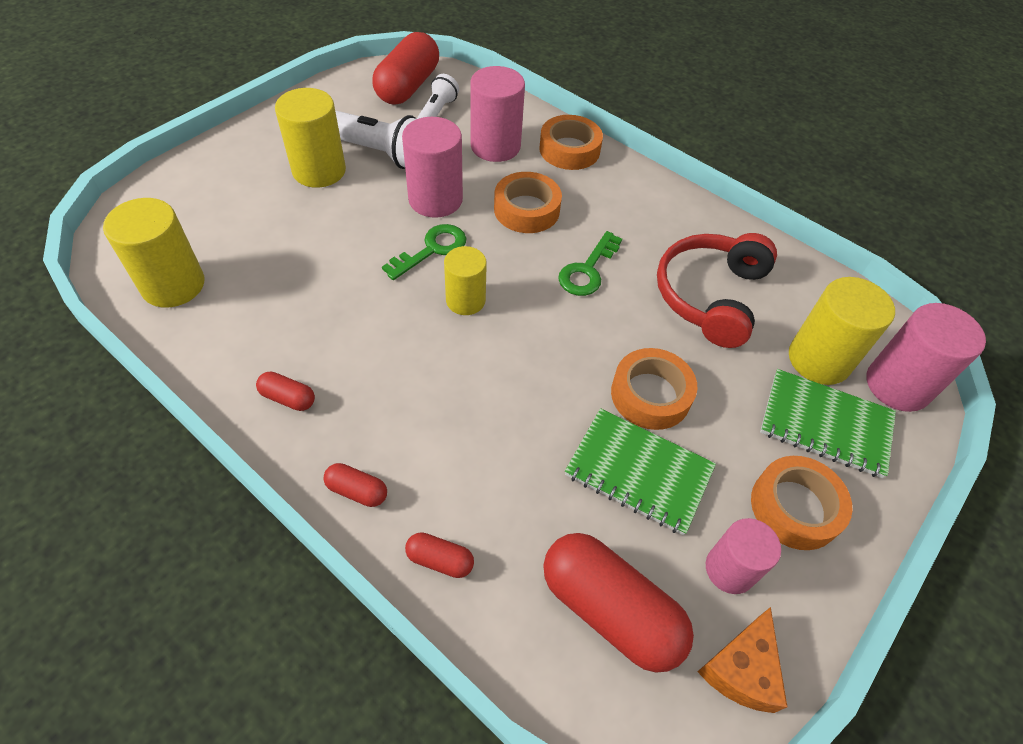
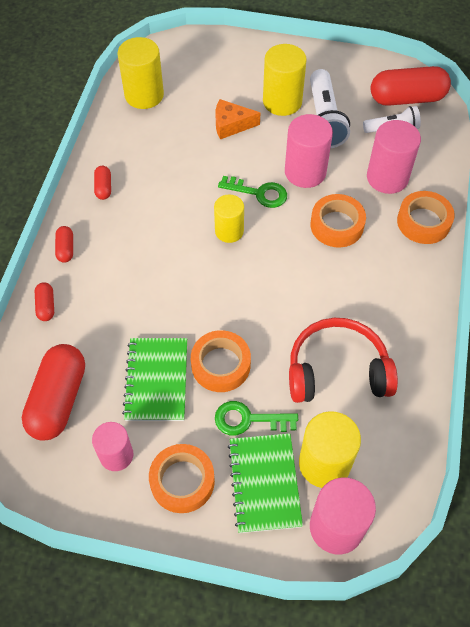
camera: 65 degrees right, 5 degrees up
green key [558,231,622,296] -> green key moved to [215,401,298,435]
orange cheese [697,607,787,713] -> orange cheese moved to [216,99,260,139]

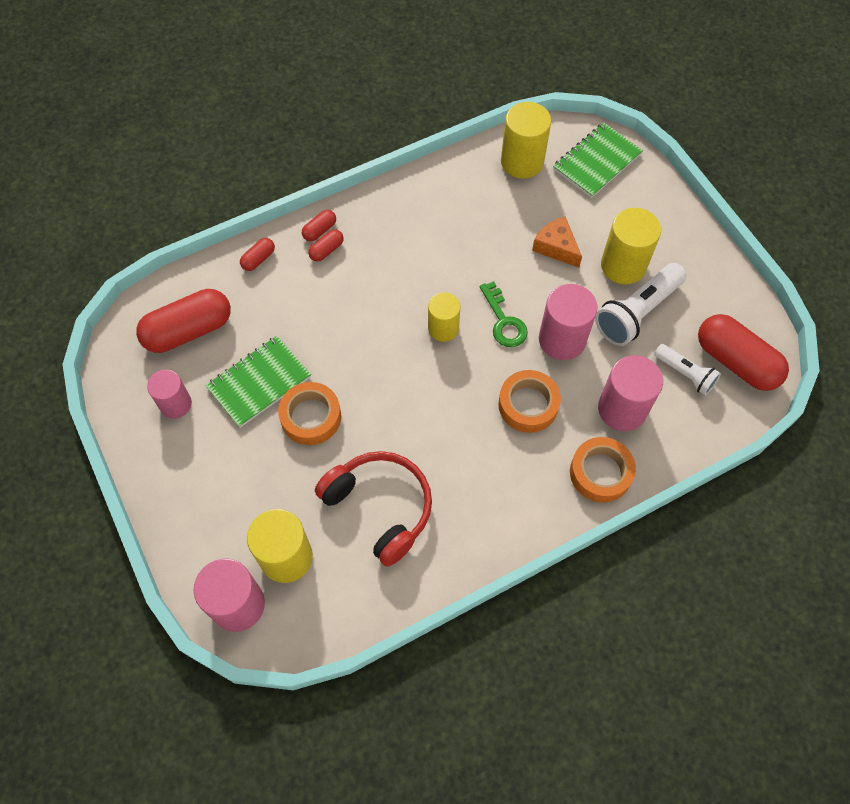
camera: 50 degrees right, 5 degrees up
red capsule [94,166,111,200] -> red capsule moved to [308,229,344,262]
orange tape [149,444,215,513] -> none
green key [215,401,298,435] -> none
green notebook [228,433,303,533] -> green notebook moved to [553,123,643,198]

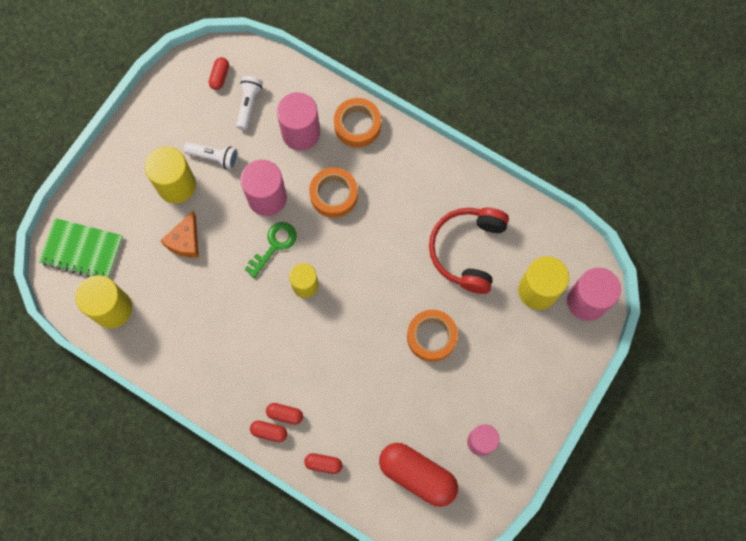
camera: 120 degrees left, 10 degrees up
green notebook [205,336,311,428] -> none
white flashlight [595,263,686,346] -> white flashlight [184,142,238,170], size x0.61
red capsule [698,314,789,391] -> red capsule [209,57,229,90], size x0.45

